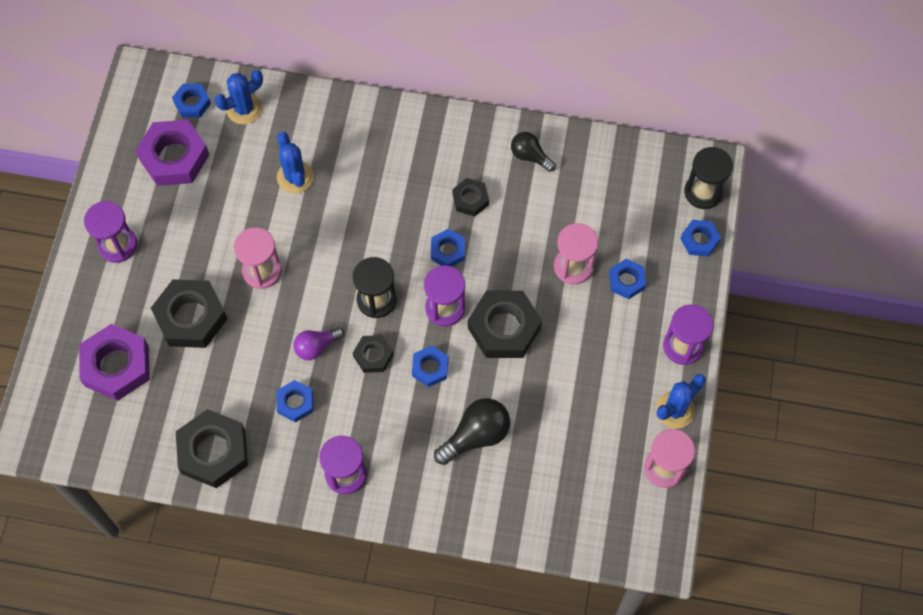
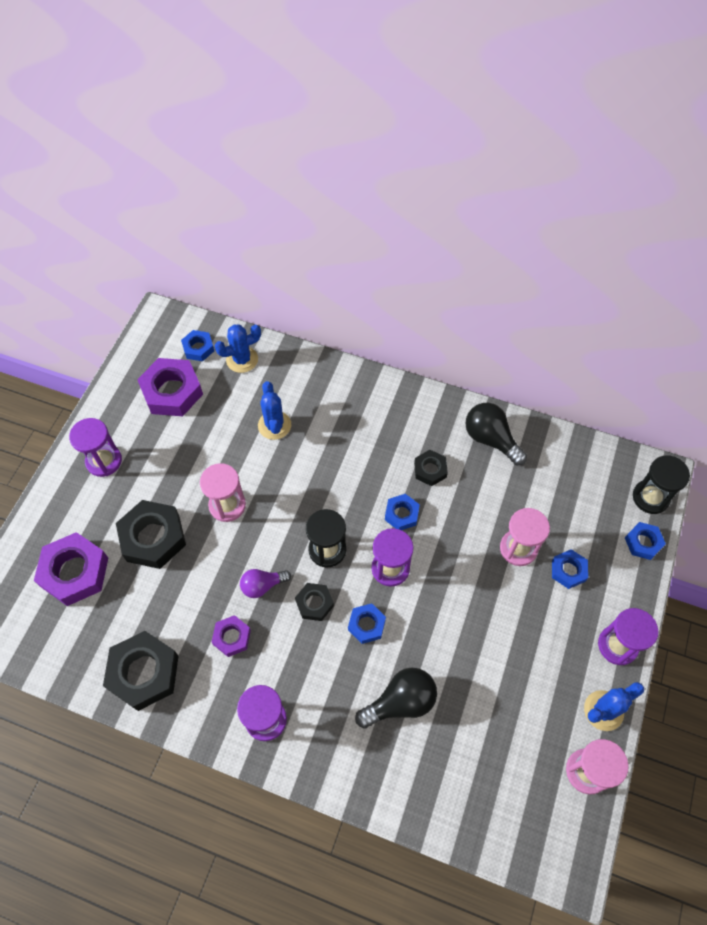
camera: 10 degrees right, 5 degrees down
blue nut [277,380,313,422] -> purple nut [212,615,251,657]
black nut [468,290,542,358] -> none
black light bulb [511,132,556,172] -> black light bulb [465,403,527,465], size x1.55

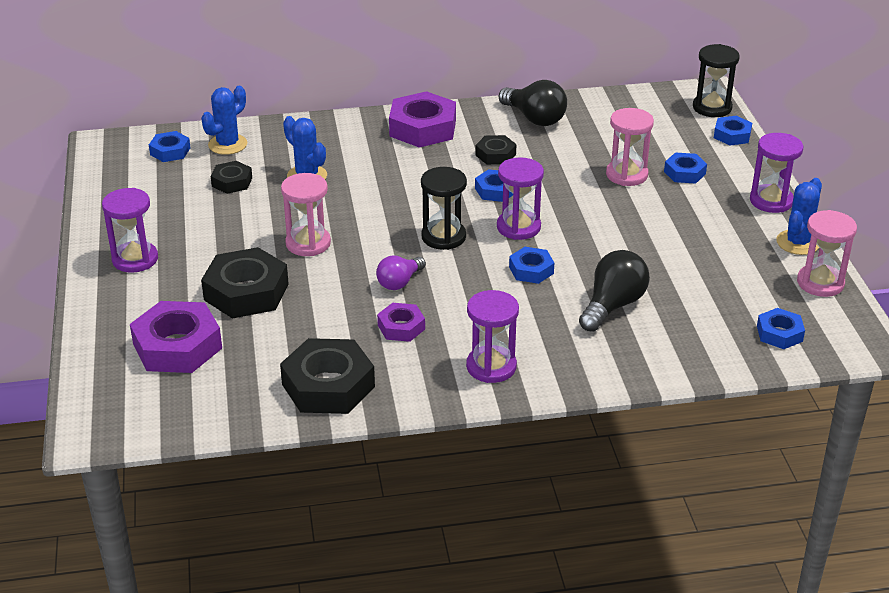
camera: 30 degrees left, 25 degrees down
purple nut [137,358,203,416] -> purple nut moved to [389,91,456,148]
black nut [295,583,334,621] -> black nut moved to [211,161,252,194]
black light bulb [465,403,527,465] -> black light bulb turned 150 degrees counterclockwise [499,80,567,126]
none -> blue nut [757,308,805,349]

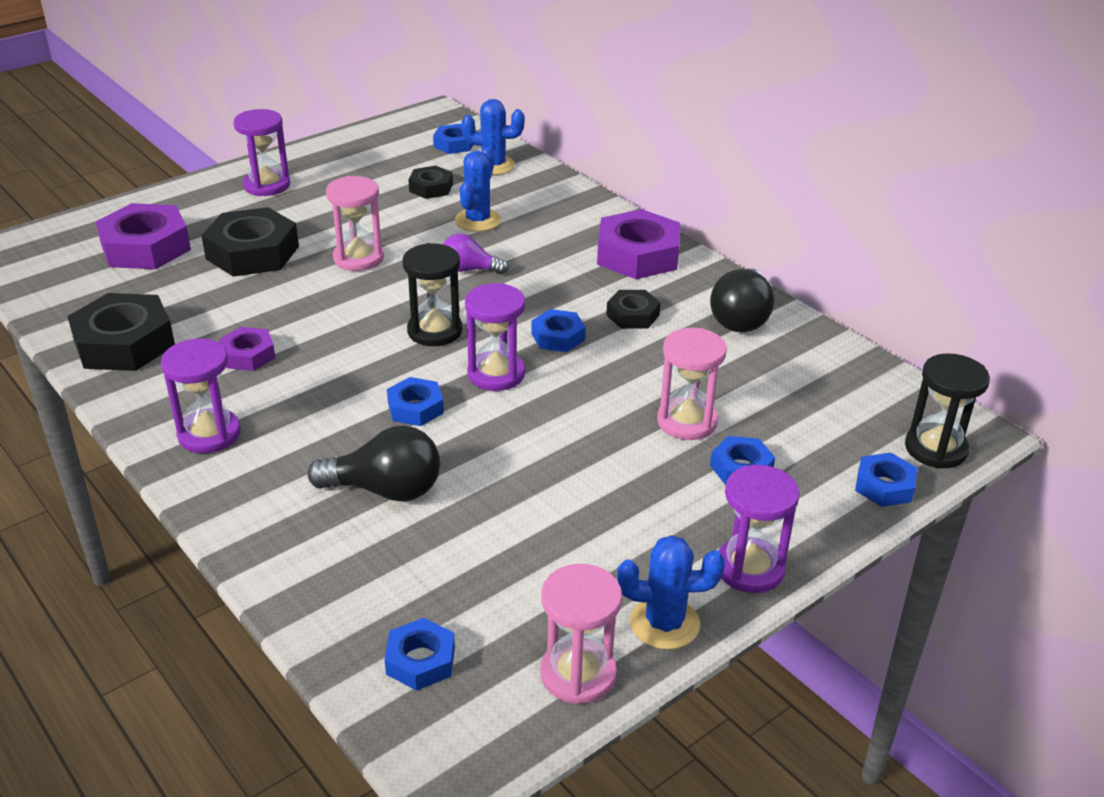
camera: 60 degrees right, 0 degrees up
purple light bulb [376,256,426,290] -> purple light bulb moved to [443,234,509,274]

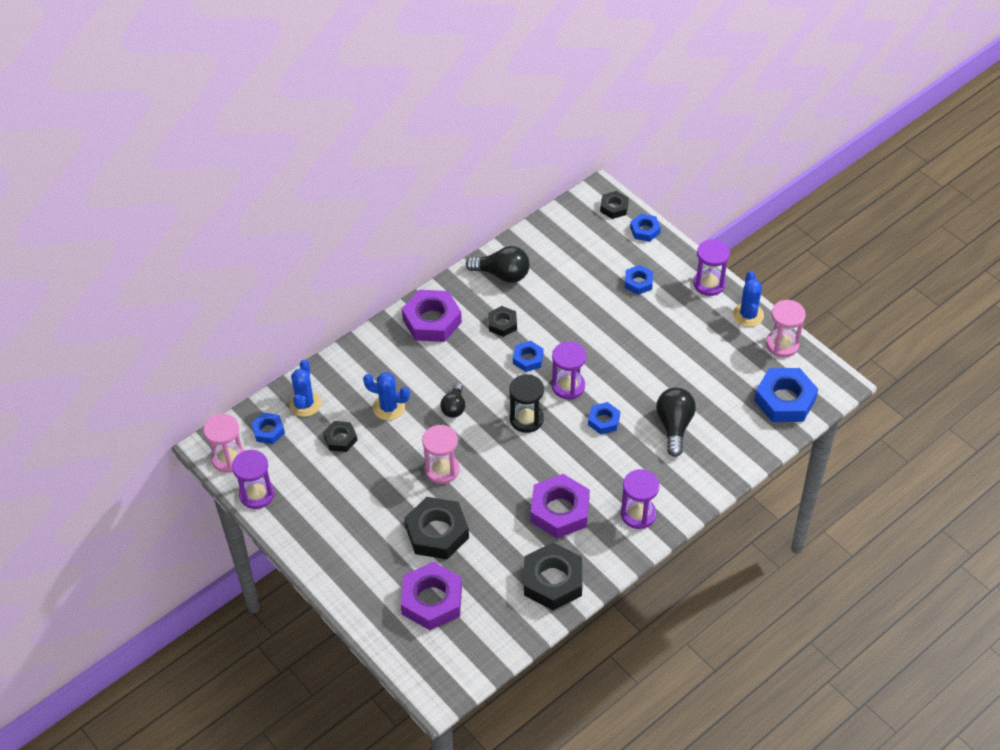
camera: 90 degrees left, 15 degrees up
purple nut [219,327,275,371] -> purple nut [531,474,590,538], size x1.84
purple hourglass [233,109,290,196] -> purple hourglass moved to [232,450,274,509]
blue nut [385,618,455,691] -> blue nut [754,368,818,422], size x1.84
purple light bulb [443,234,509,274] -> black light bulb [440,383,465,418]
pink hourglass [657,328,727,440] -> pink hourglass moved to [203,414,245,473]
black hourglass [905,353,990,468] -> black nut [600,191,629,219]

